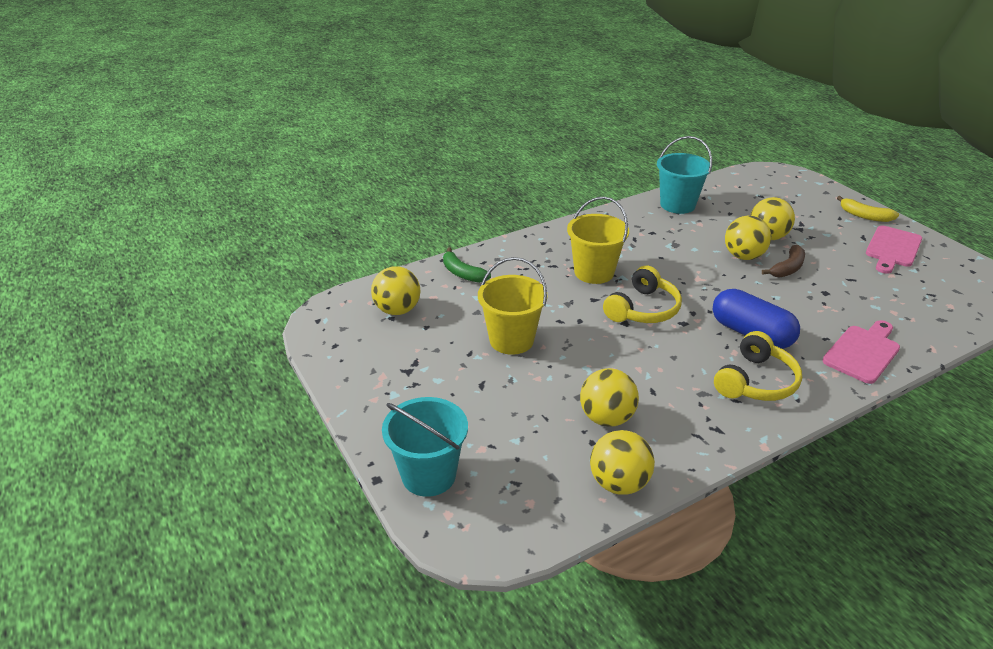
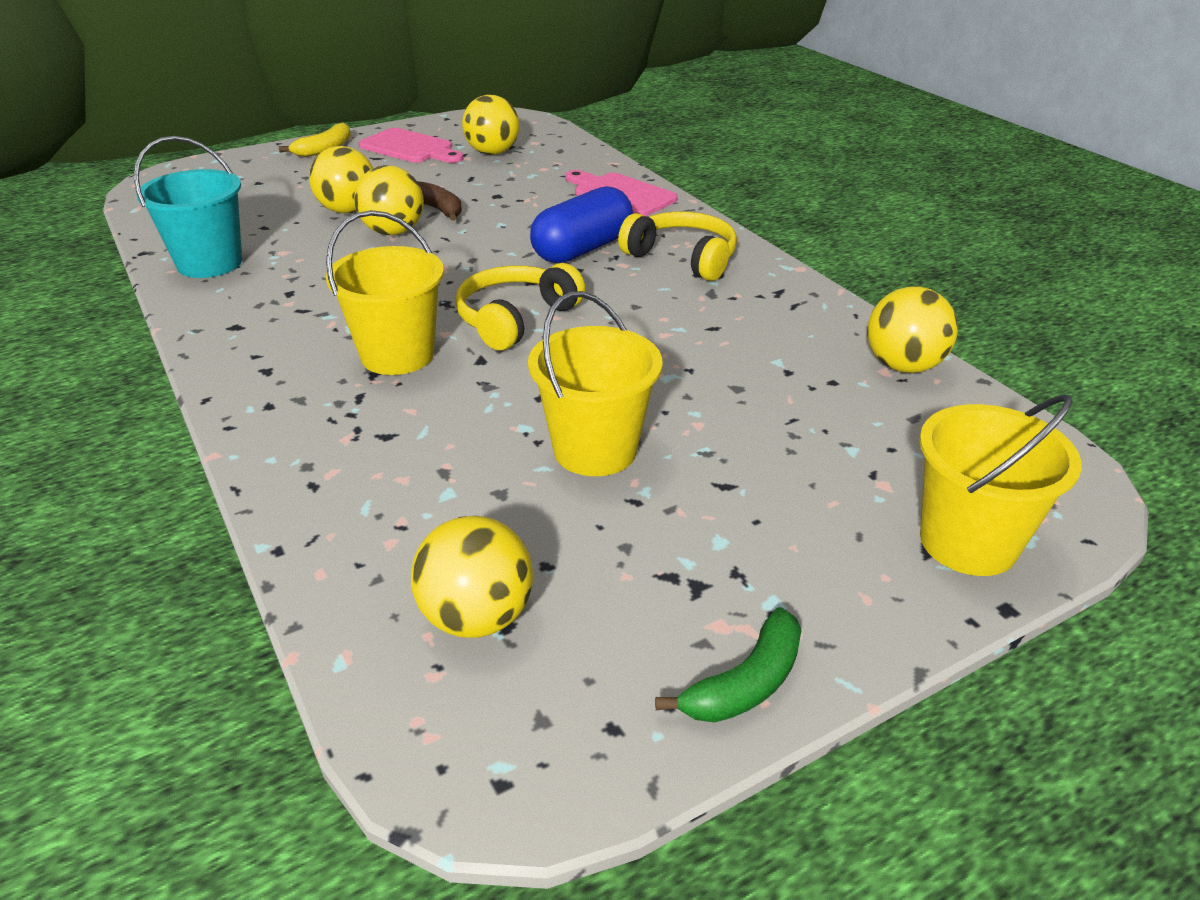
camera: 90 degrees left, 0 degrees up
turquoise bucket [382,397,468,497] -> yellow bucket [919,395,1082,576]
green banana [443,248,491,283] -> green banana moved to [655,607,801,723]
yellow ball [580,368,639,427] -> yellow ball moved to [462,95,520,155]
yellow headphones [603,266,682,323] -> yellow headphones turned 90 degrees counterclockwise [455,263,585,350]

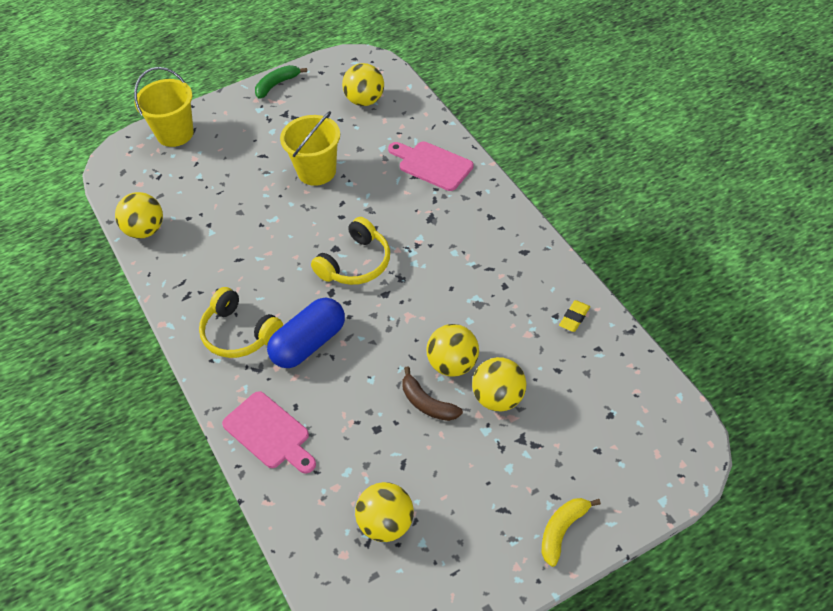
camera: 175 degrees left, 15 degrees up
turquoise bucket [134,136,242,278] -> yellow eraser [559,300,590,332]
yellow bucket [326,210,444,375] -> none
pink cutting board [359,128,463,163] -> pink cutting board moved to [388,141,474,191]

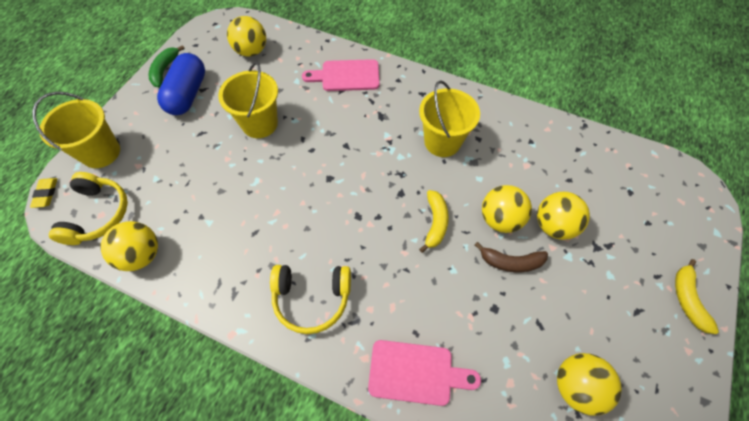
camera: 40 degrees left, 10 degrees up
blue capsule [267,298,345,368] -> blue capsule moved to [157,53,205,115]
yellow headphones [311,217,390,285] -> yellow headphones moved to [49,172,128,245]
yellow eraser [559,300,590,332] -> yellow eraser moved to [30,178,58,208]
none -> yellow bucket [419,80,480,157]
none -> yellow banana [419,190,449,253]

